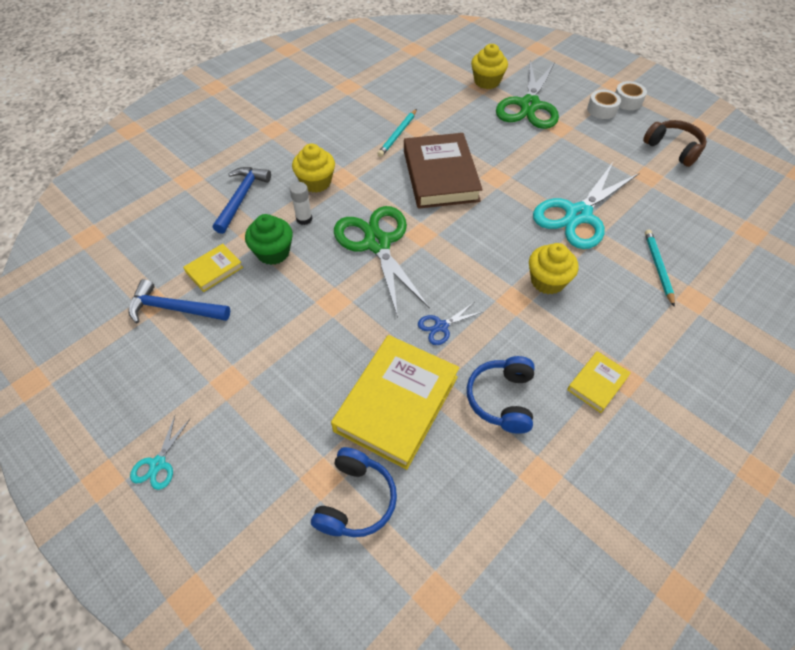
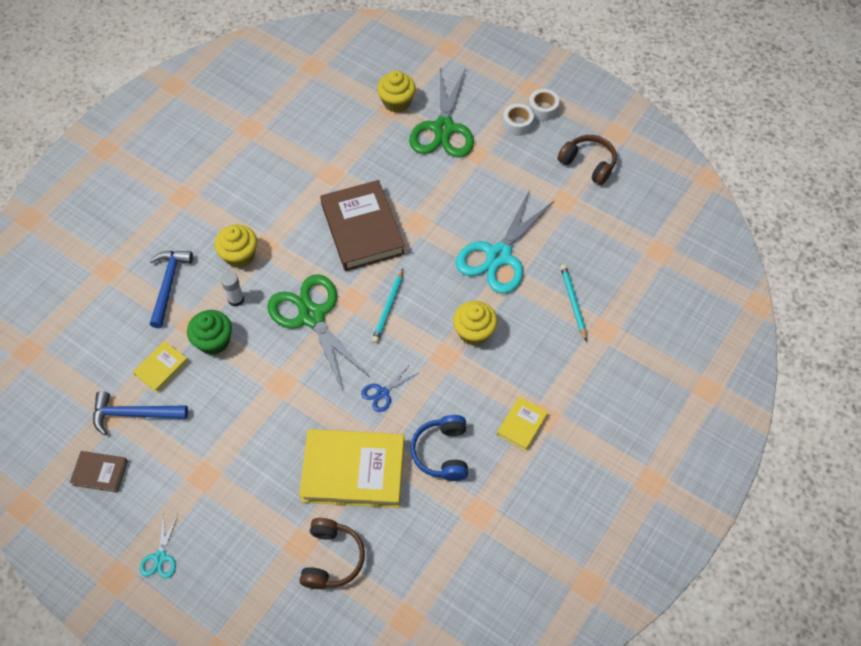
camera: 10 degrees left, 5 degrees up
blue headphones [311,447,397,537] -> brown headphones [299,518,365,589]
yellow book [331,335,459,470] -> yellow book turned 75 degrees clockwise [299,429,404,508]
turquoise pencil [377,109,417,157] -> turquoise pencil moved to [372,268,403,343]
none -> brown book [70,451,128,492]

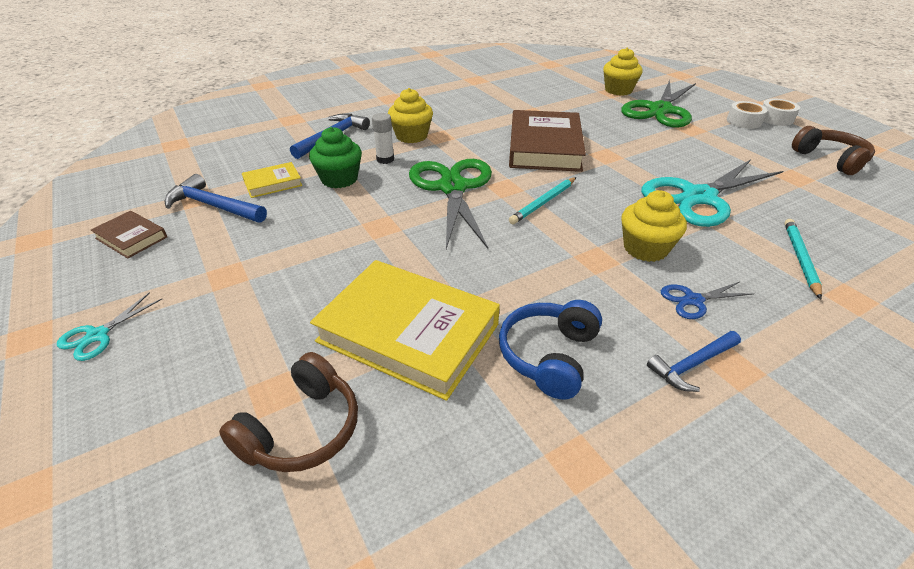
camera: 25 degrees right, 20 degrees down
blue scissors [361,364,418,412] -> blue scissors moved to [661,282,754,319]
yellow book [497,397,548,451] -> blue hammer [647,331,741,392]

